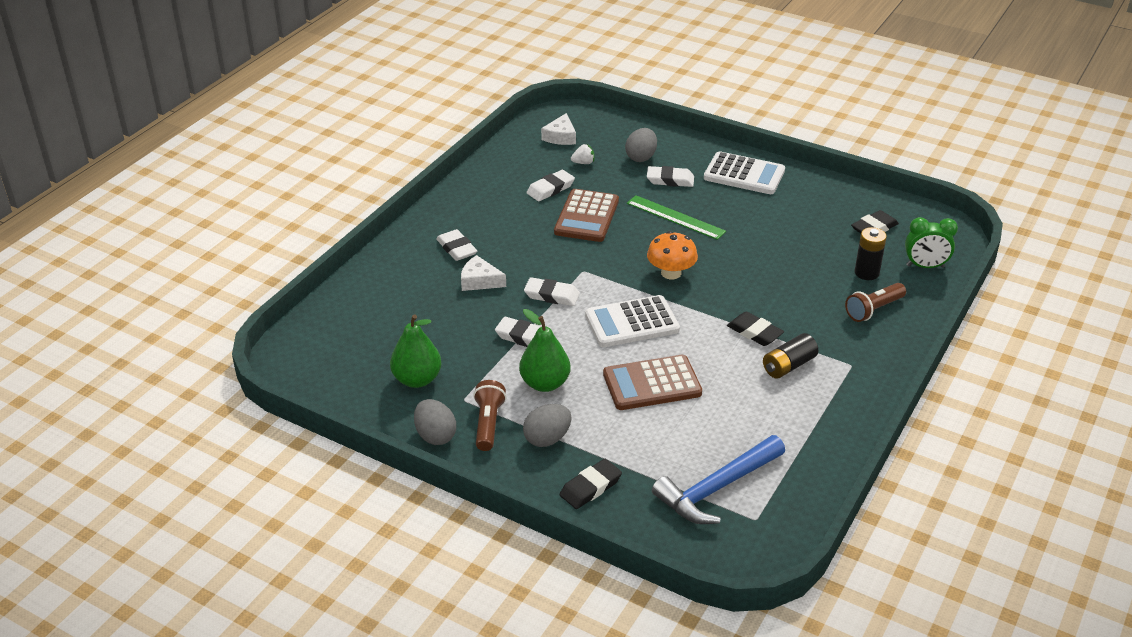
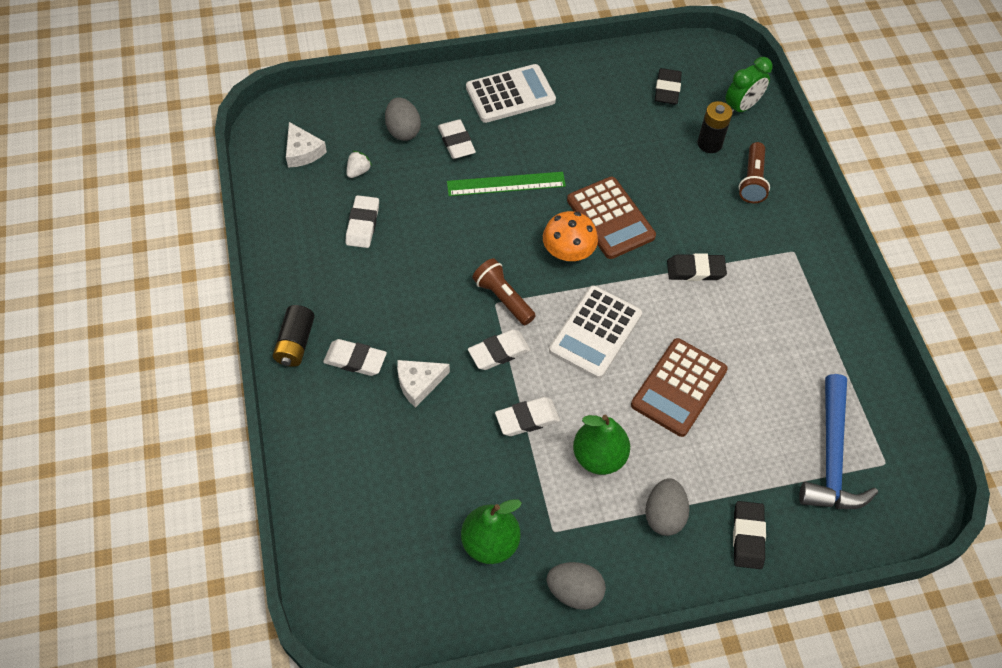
camera: 45 degrees left, 20 degrees up
brown flashlight [473,380,506,451] -> brown flashlight moved to [472,258,536,325]
brown calculator [554,189,619,242] -> brown calculator moved to [567,177,656,259]
white eraser [647,166,694,187] -> white eraser turned 75 degrees counterclockwise [438,119,476,159]
black battery [763,333,818,379] -> black battery moved to [273,305,315,367]

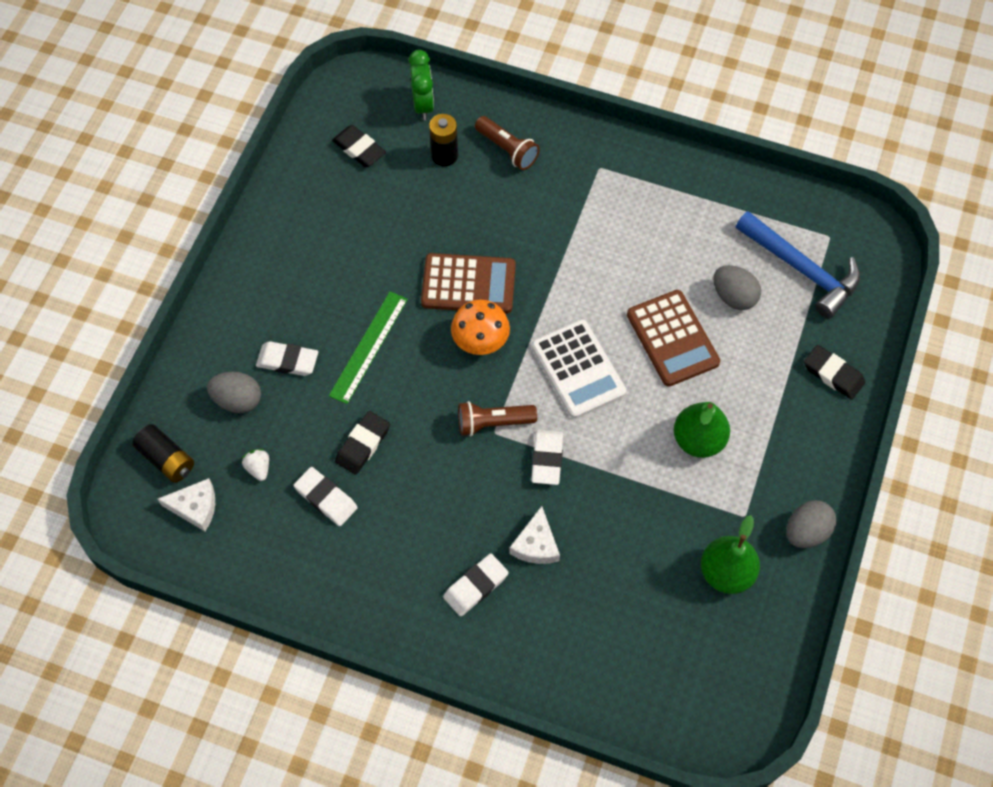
camera: 55 degrees left, 5 degrees up
black battery [273,305,315,367] -> black battery moved to [132,424,194,483]
white calculator [466,64,556,123] -> none
white eraser [495,397,560,436] -> none
grey egg [645,478,689,536] -> grey egg moved to [713,265,761,310]
black eraser [667,253,727,281] -> black eraser moved to [335,411,390,475]

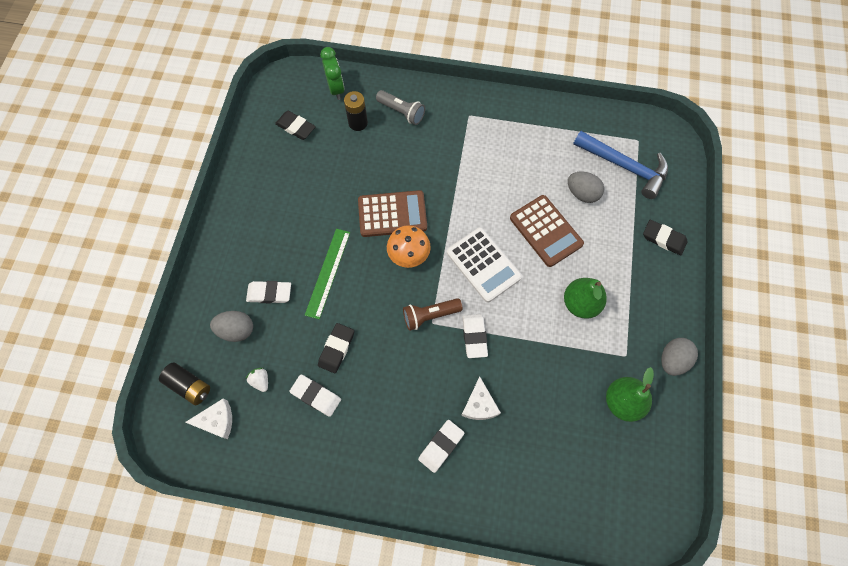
camera: 10 degrees left, 5 degrees up
brown flashlight [475,116,540,170] -> grey flashlight [376,90,425,125]

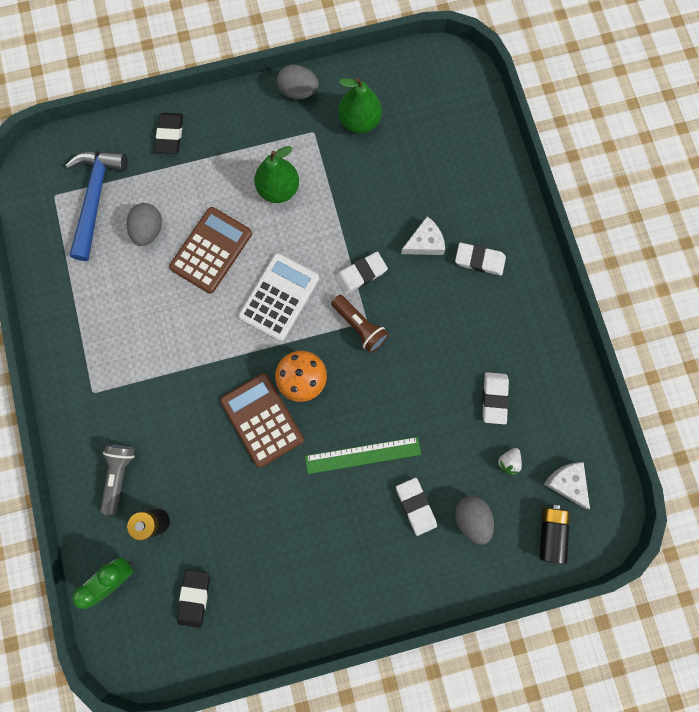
camera: 115 degrees left, 10 degrees up
black eraser [318,323,354,373] -> none

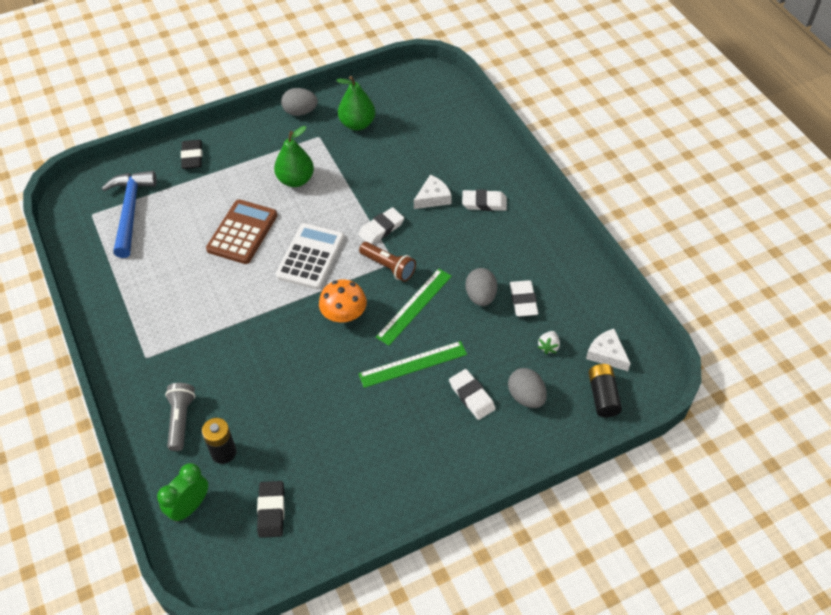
camera: 10 degrees left, 25 degrees down
grey egg [127,203,162,246] -> grey egg moved to [465,268,497,306]
brown calculator [220,373,304,467] -> none
none -> green ruler [376,268,452,346]

